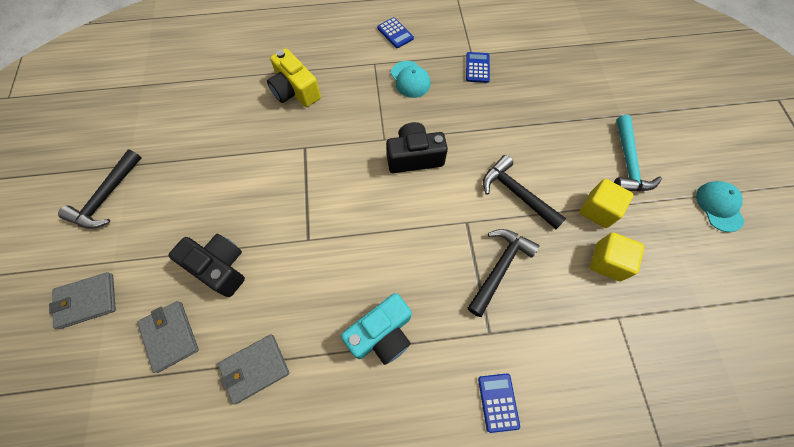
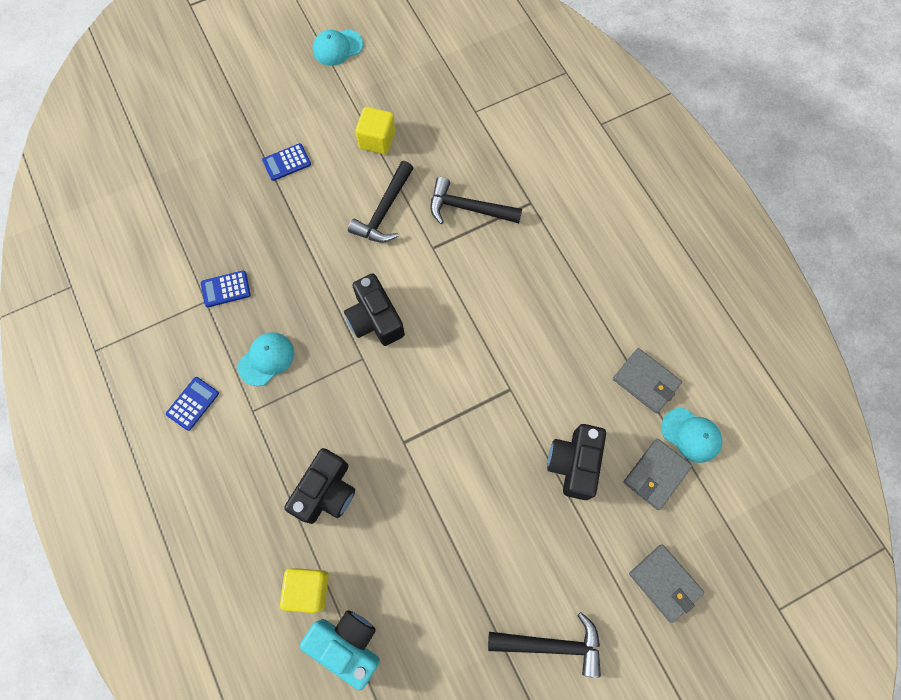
camera: 110 degrees left, 5 degrees up
yellow camera [267,48,321,107] -> black camera [284,448,355,524]
turquoise camera [341,293,412,365] -> turquoise camera moved to [300,610,380,691]
blue calculator [478,374,520,433] -> blue calculator moved to [262,143,311,181]
yellow cube [590,232,644,281] -> yellow cube moved to [280,568,329,613]
turquoise hammer [614,115,662,191] -> none
none -> turquoise cap [661,408,722,463]

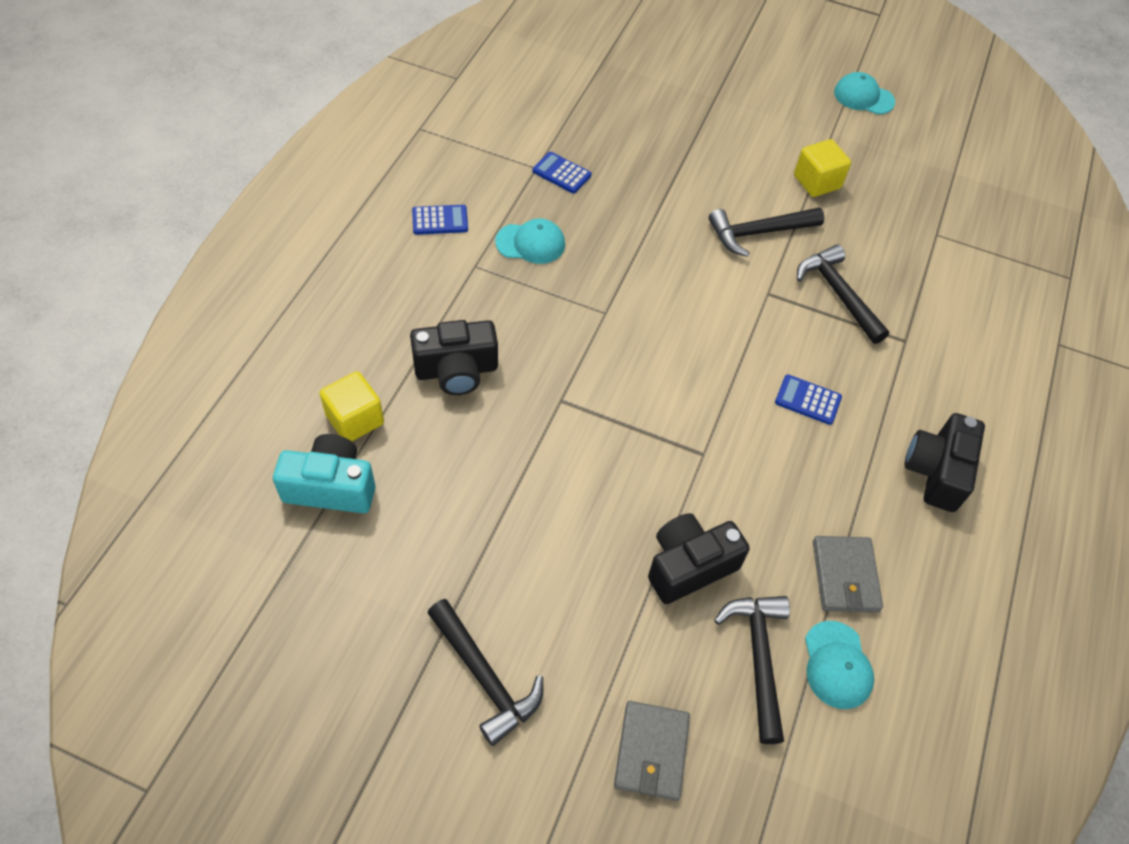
camera: 45 degrees right, 15 degrees down
blue calculator [262,143,311,181] -> blue calculator moved to [775,374,842,425]
turquoise camera [300,610,380,691] -> turquoise camera turned 75 degrees counterclockwise [273,434,375,513]
black camera [344,273,405,346] -> black camera moved to [904,413,985,512]
grey wallet [623,439,692,510] -> black hammer [714,596,790,744]

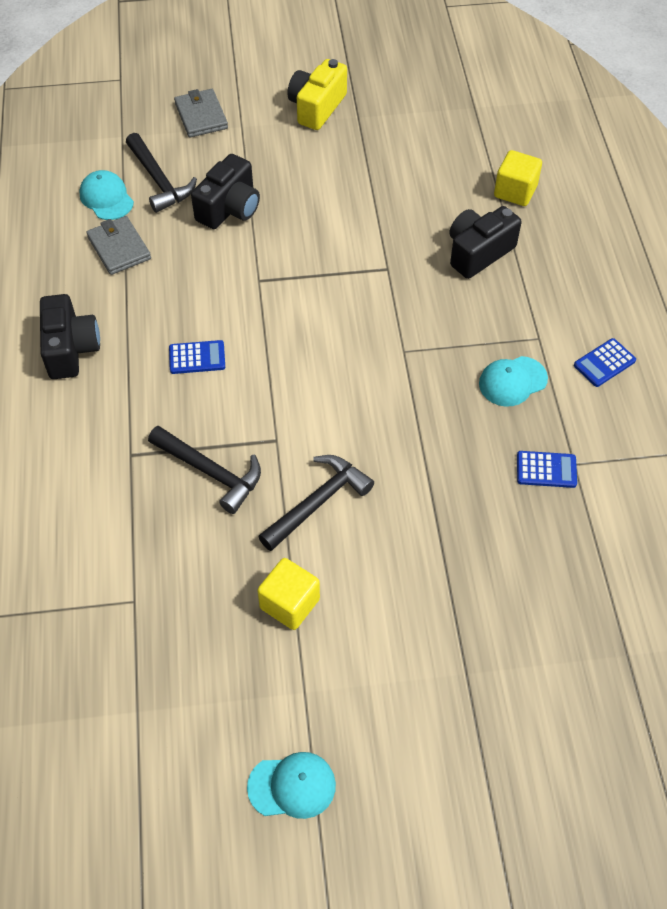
camera: 155 degrees right, 0 degrees up
turquoise camera [273,434,375,513] -> none
black hammer [427,599,543,746] -> yellow camera [287,59,347,130]

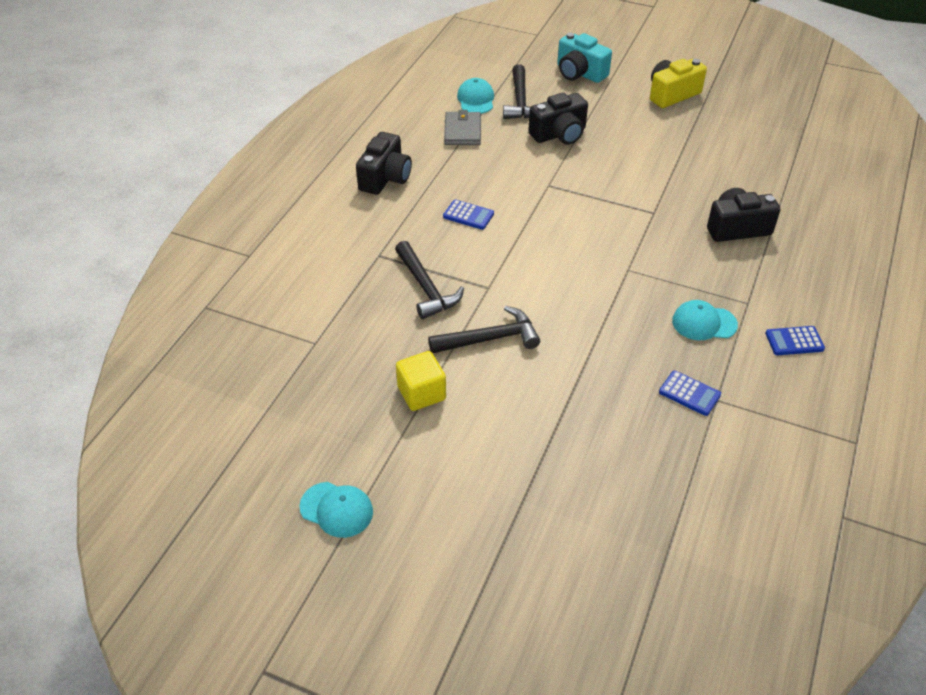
camera: 30 degrees right, 10 degrees down
grey wallet [174,89,228,138] -> turquoise camera [557,33,612,83]
yellow cube [494,150,542,206] -> none

